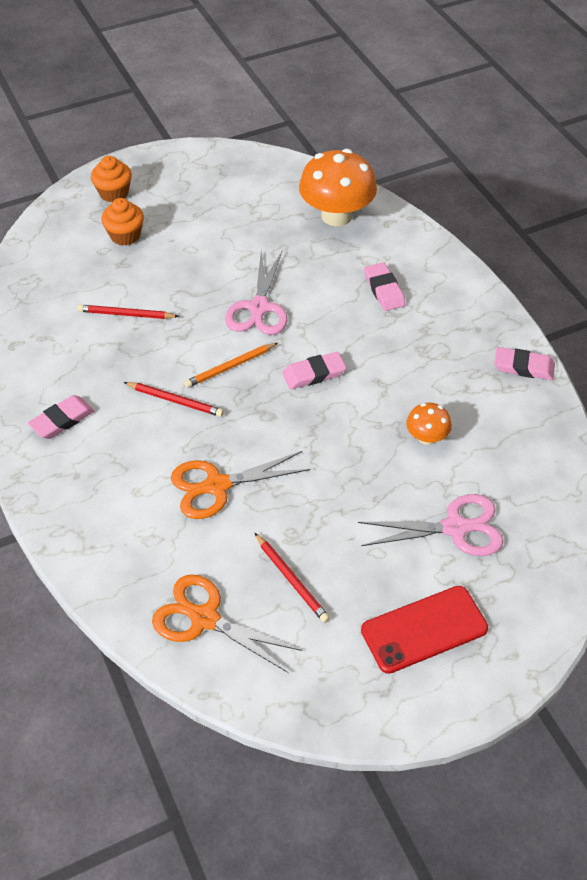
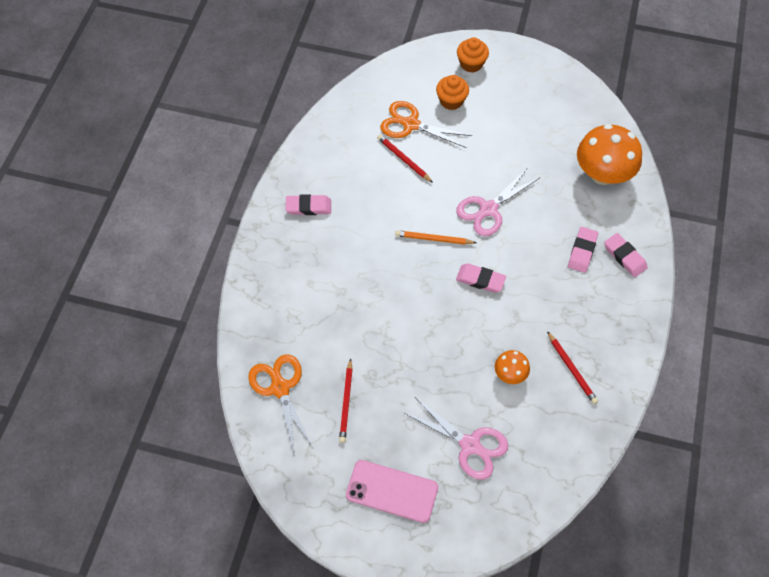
camera: 40 degrees right, 10 degrees up
red pencil [124,382,224,417] -> red pencil moved to [547,331,598,404]
orange scissors [171,451,310,519] -> orange scissors moved to [380,101,472,148]
red phone [361,586,488,674] -> pink phone [346,460,438,523]
pink eraser [494,347,555,380] -> pink eraser moved to [604,233,648,277]

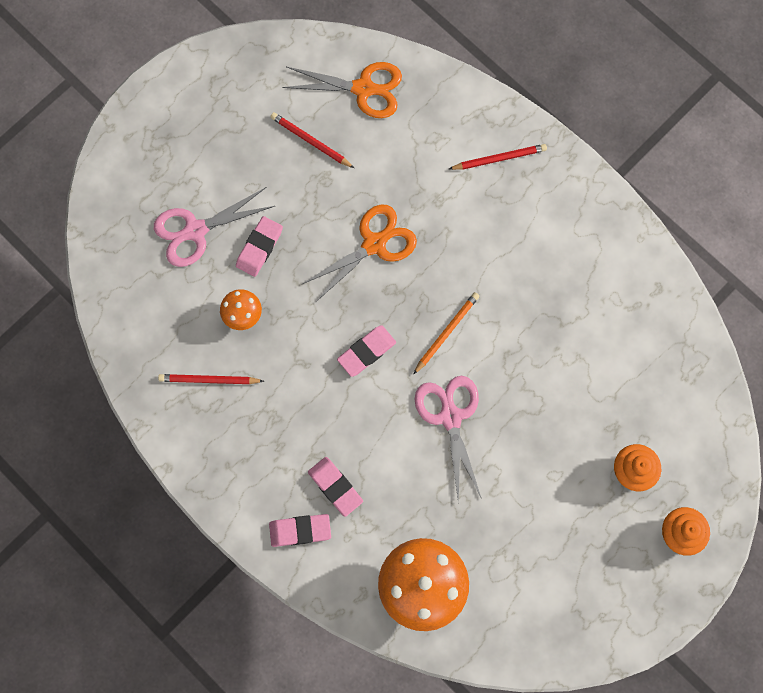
camera: 120 degrees right, 15 degrees up
pink eraser [285,194,331,215] -> pink eraser moved to [236,216,283,277]
pink phone [346,460,438,523] -> none
red pencil [377,134,433,183] -> red pencil moved to [449,144,547,170]
orange scissors [380,101,472,148] -> orange scissors moved to [302,205,417,302]

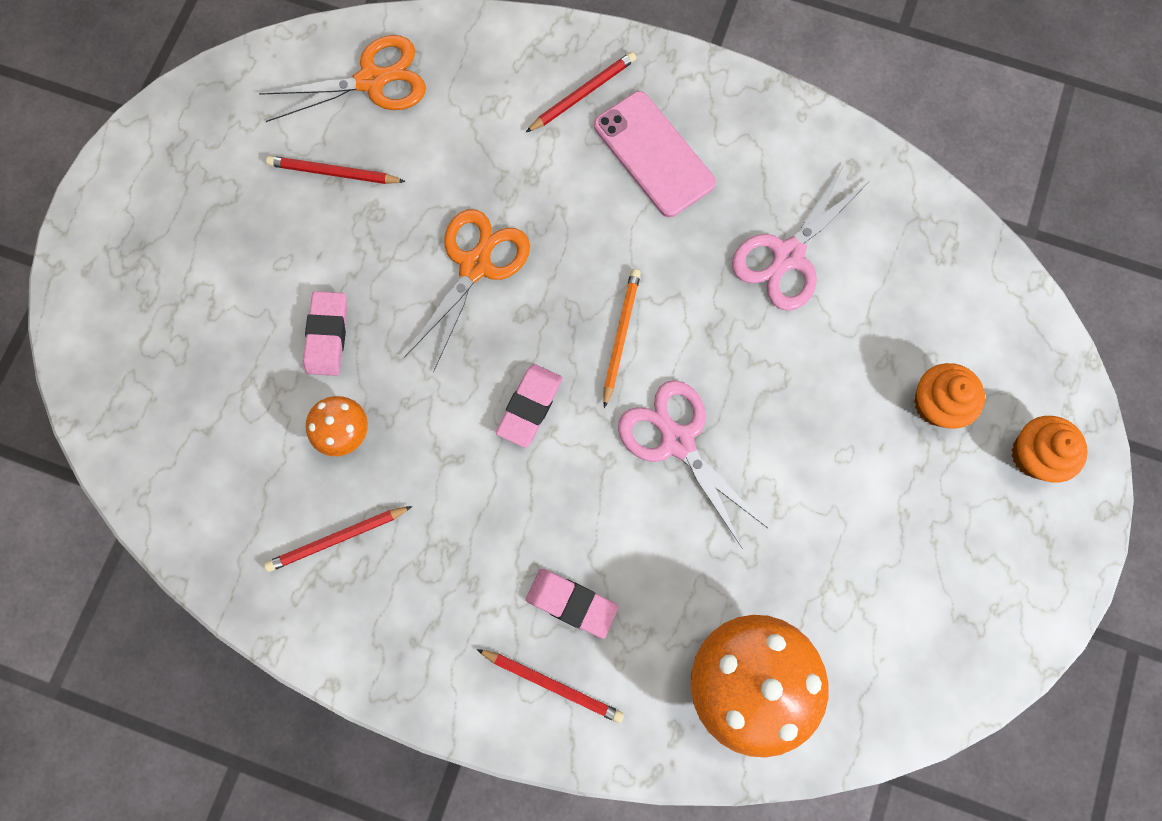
camera: 25 degrees left, 0 degrees up
pink scissors [154,187,274,267] -> pink scissors moved to [732,165,871,311]
pink eraser [269,514,331,547] -> red pencil [477,649,624,723]
none -> pink phone [594,91,716,217]

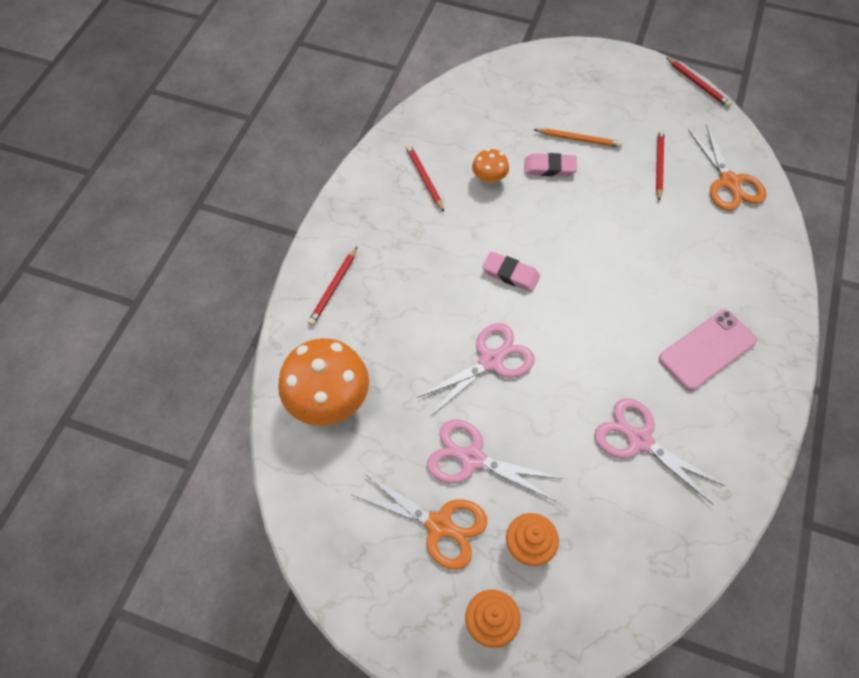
camera: 90 degrees right, 15 degrees down
orange scissors [404,209,530,373] -> orange scissors moved to [352,472,487,570]
red pencil [525,52,637,133] -> red pencil moved to [666,57,732,108]
pink eraser [526,569,619,639] -> none
orange pencil [603,269,641,408] -> orange pencil moved to [533,128,623,148]
none -> pink scissors [427,420,563,501]

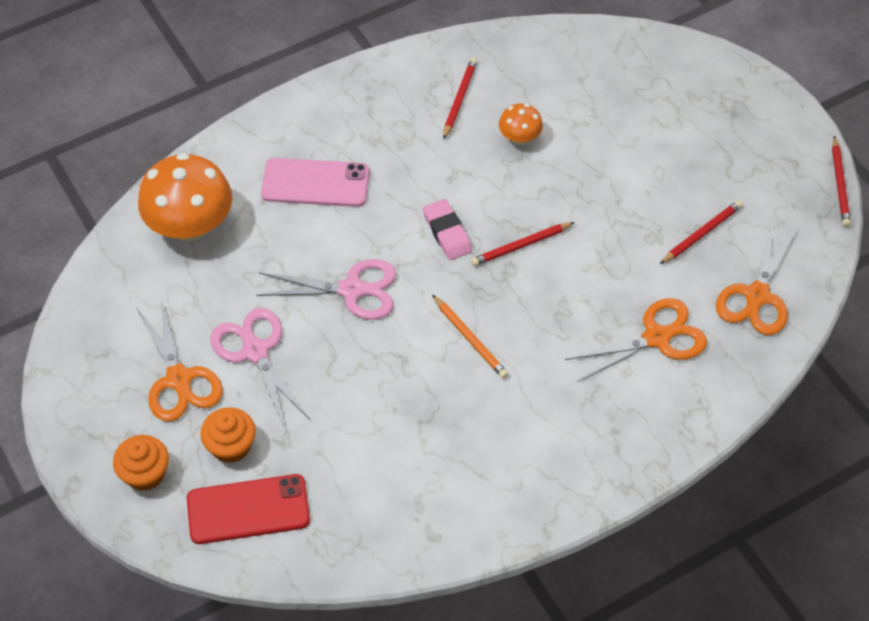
camera: 40 degrees right, 5 degrees down
red pencil [308,247,357,326] -> red pencil moved to [471,222,575,266]
pink eraser [524,153,577,176] -> none
orange pencil [533,128,623,148] -> orange pencil moved to [432,295,508,379]
pink scissors [594,398,725,505] -> none
pink phone [659,309,757,391] -> pink phone moved to [261,158,369,207]
none -> red phone [187,474,310,544]
none -> orange scissors [565,298,707,382]

